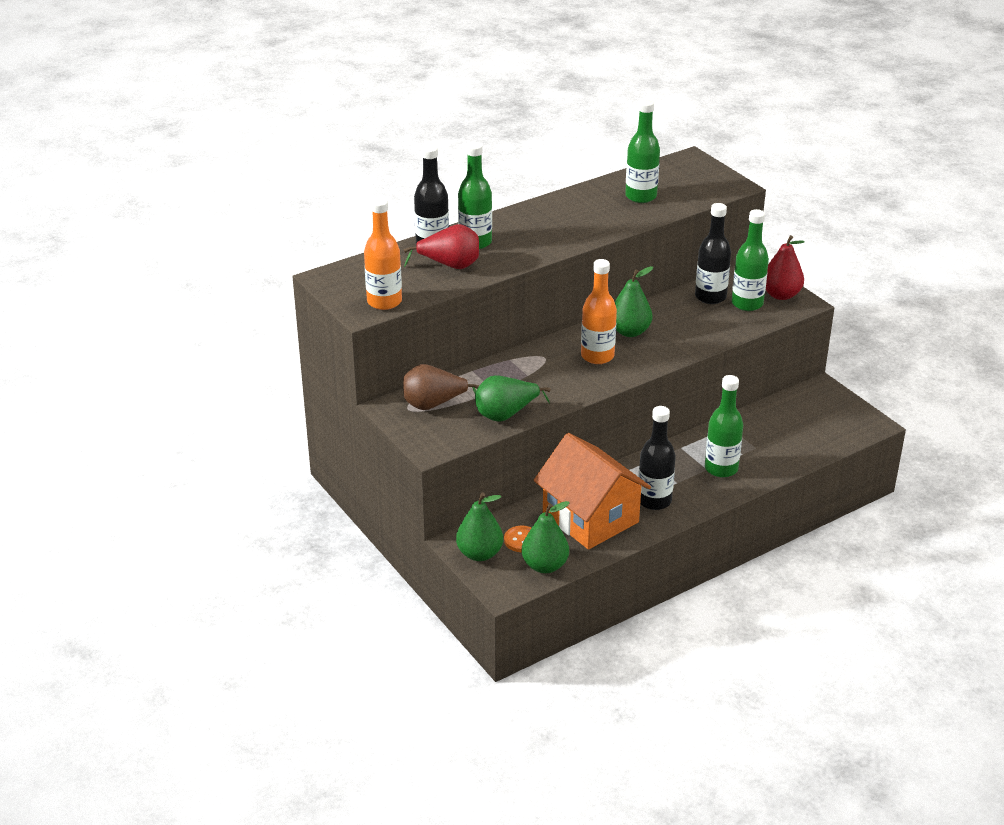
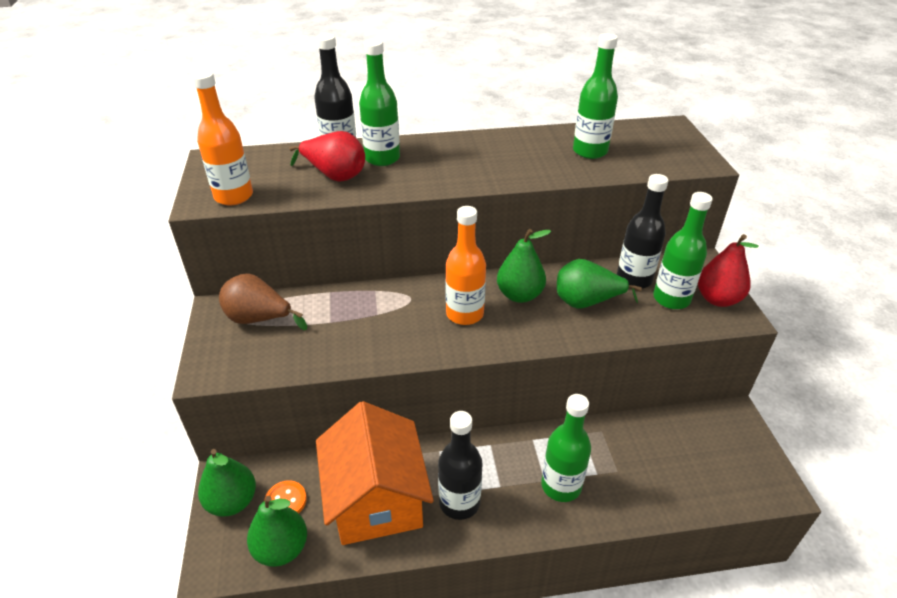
camera: 25 degrees right, 5 degrees up
green pear [475,375,551,422] -> green pear moved to [557,259,642,309]

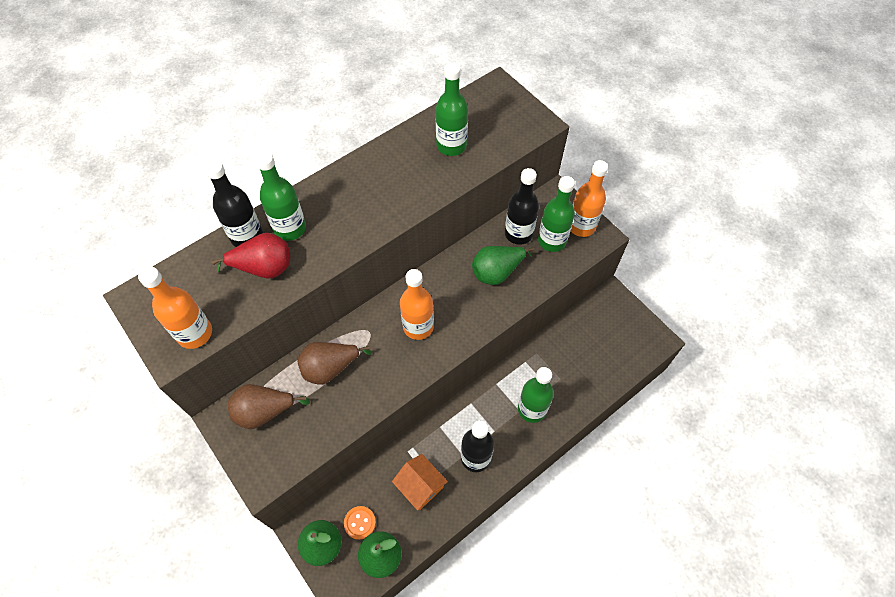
camera: 30 degrees left, 20 degrees up
orange house [316,401,434,545] -> orange house [392,454,448,511], size x0.54
green pear [497,229,551,303] -> none
red pear [698,234,759,307] -> orange bottle [571,160,608,237]
none -> brown pear [297,342,372,385]

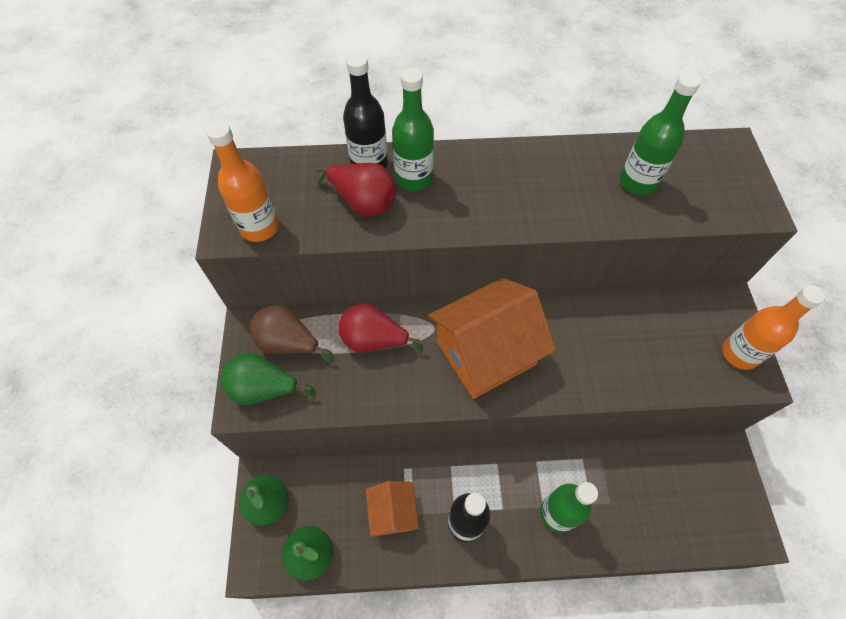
camera: 35 degrees right, 0 degrees up
brown pear [297,342,372,385] -> red pear [338,303,423,352]
orange button [344,506,376,540] -> none
orange bottle [400,269,434,340] -> orange house [428,278,556,399]
green pear [472,246,534,285] -> green pear moved to [221,353,316,405]
black bottle [505,168,539,245] -> none
green bottle [538,176,575,252] -> none

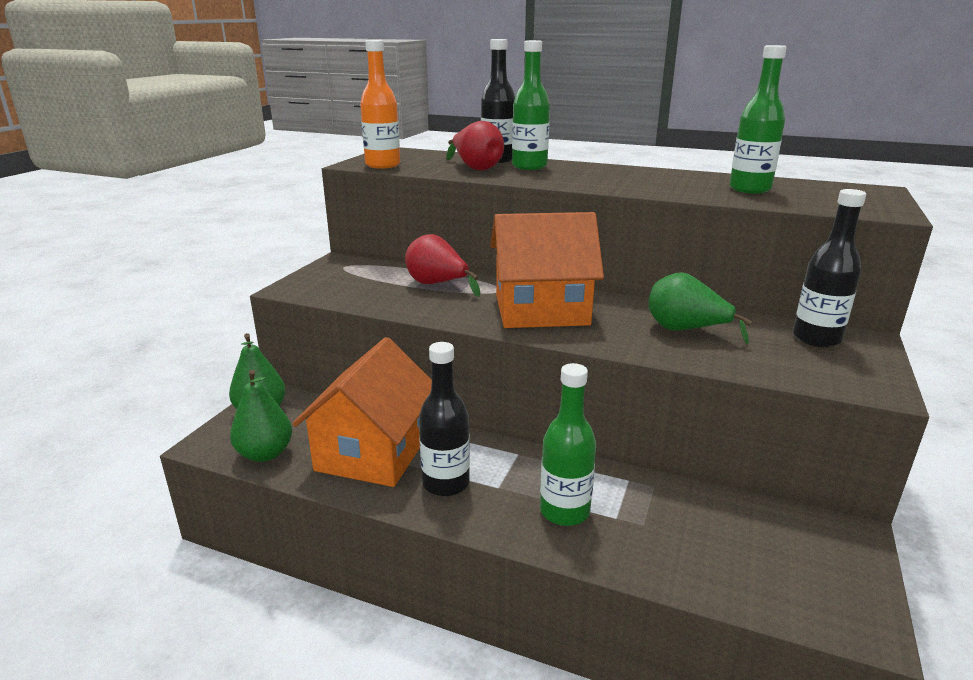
camera: 25 degrees right, 35 degrees down
green pear [221,353,316,405] -> green pear moved to [648,272,752,344]
brown pear [249,305,334,362] -> none
orange house [366,481,419,537] -> orange house [292,337,432,487], size x1.87
orange bottle [722,285,825,370] -> none
none -> black bottle [793,189,866,347]

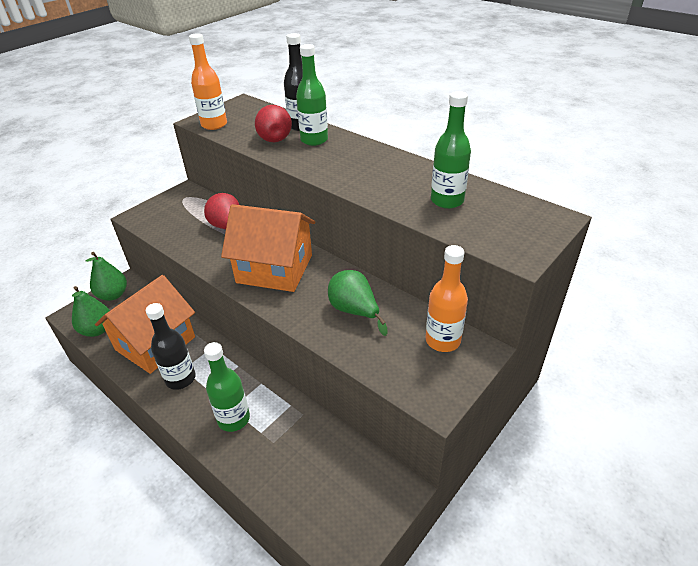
camera: 20 degrees right, 15 degrees up
black bottle [793,189,866,347] -> orange bottle [426,245,468,352]

